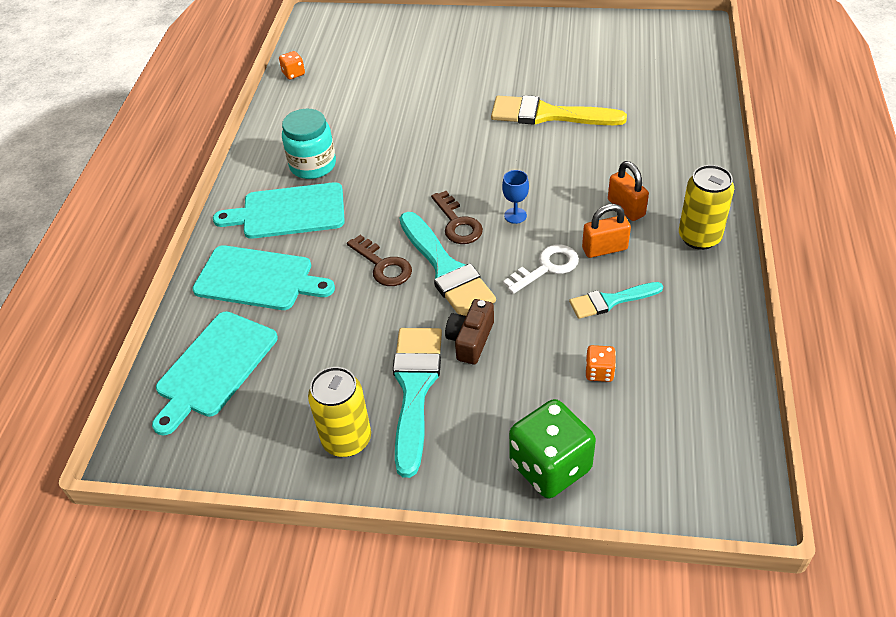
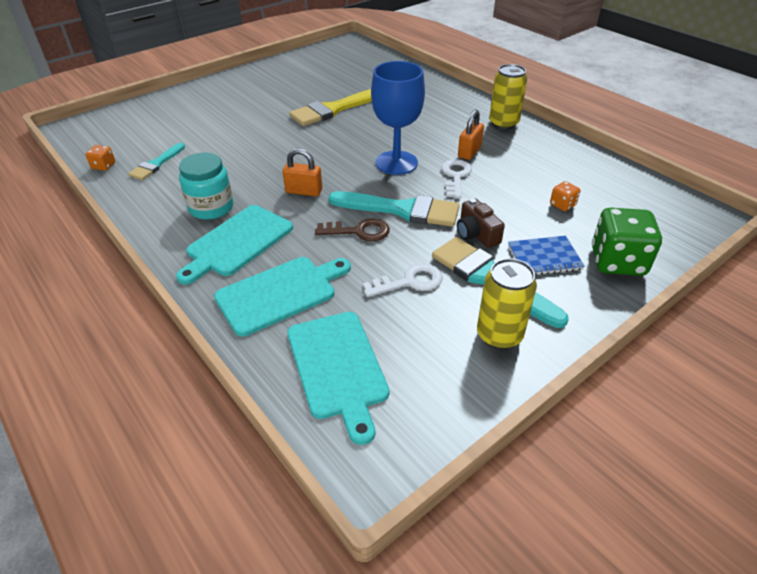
camera: 50 degrees left, 5 degrees down
brown key [431,191,483,244] -> none
blue goblet [502,170,529,224] -> blue goblet [371,61,425,175], size x2.36
turquoise brush [569,282,663,319] -> turquoise brush moved to [128,143,185,180]
orange padlock [608,161,649,221] -> orange padlock moved to [283,148,322,196]
none -> white key [363,263,443,297]
none -> blue notebook [508,236,585,276]

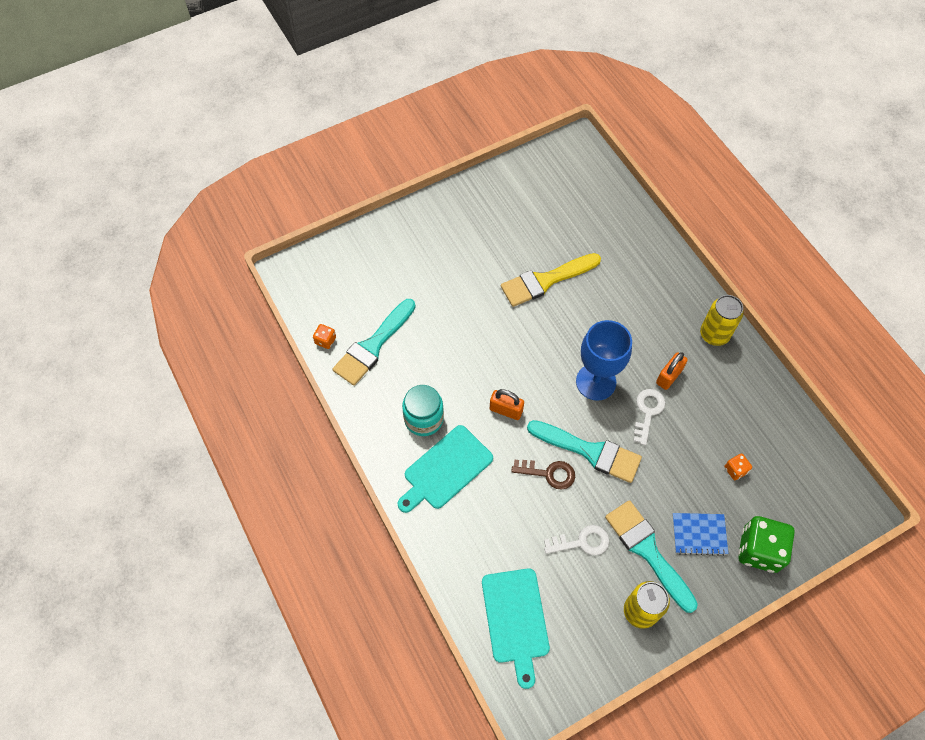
camera: 10 degrees right, 20 degrees up
turquoise brush [128,143,185,180] -> turquoise brush [332,299,416,386], size x1.70
turquoise cutting board [214,257,351,337] -> none
brown camera [457,199,505,248] -> none

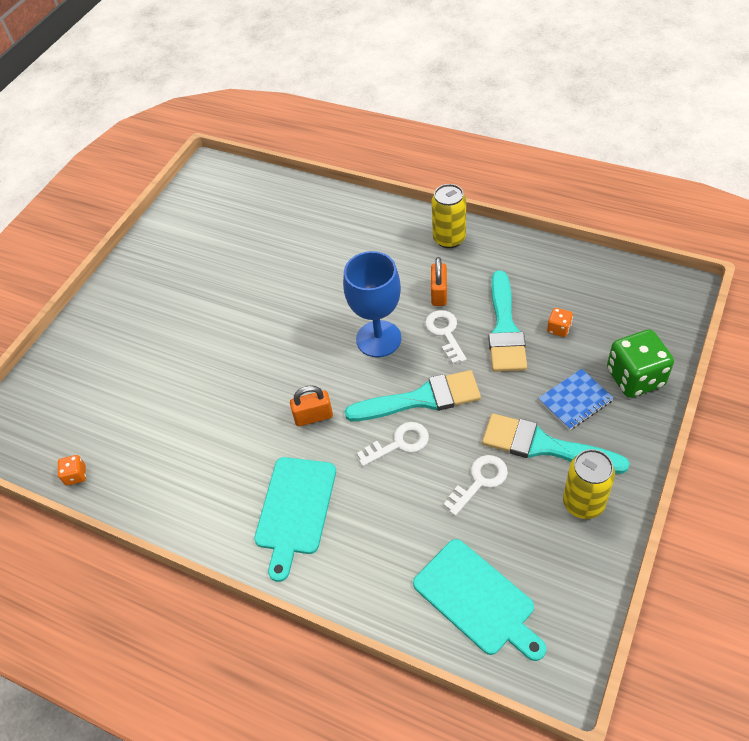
camera: 30 degrees left, 10 degrees down
turquoise brush [332,299,416,386] -> turquoise brush moved to [488,270,527,372]
turquoise jar [402,385,444,436] -> none
yellow brush [501,253,601,307] -> none
brown key [511,460,575,490] -> white key [357,422,429,467]

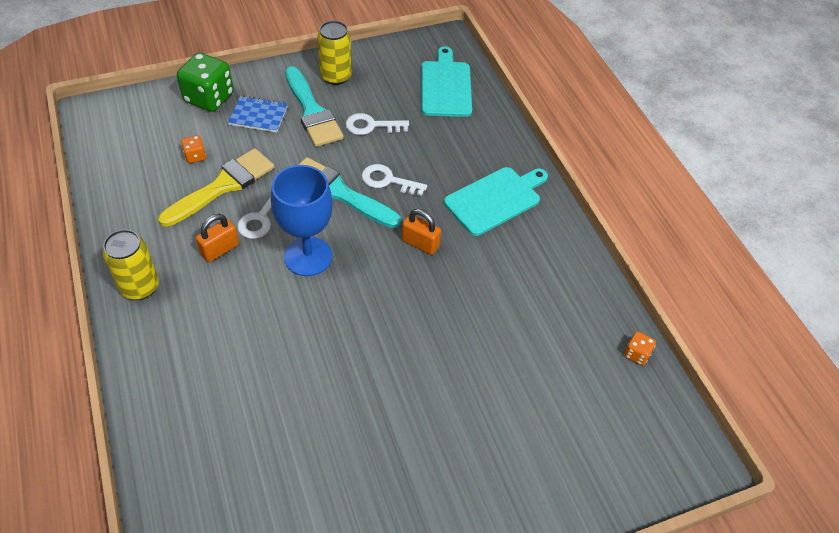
camera: 145 degrees left, 0 degrees up
turquoise brush [488,270,527,372] -> yellow brush [158,148,274,227]

